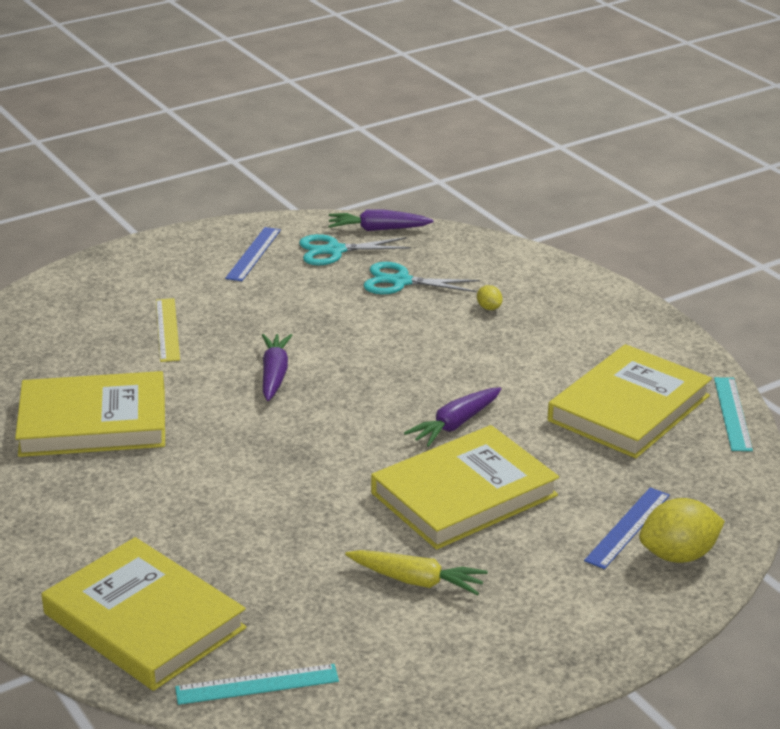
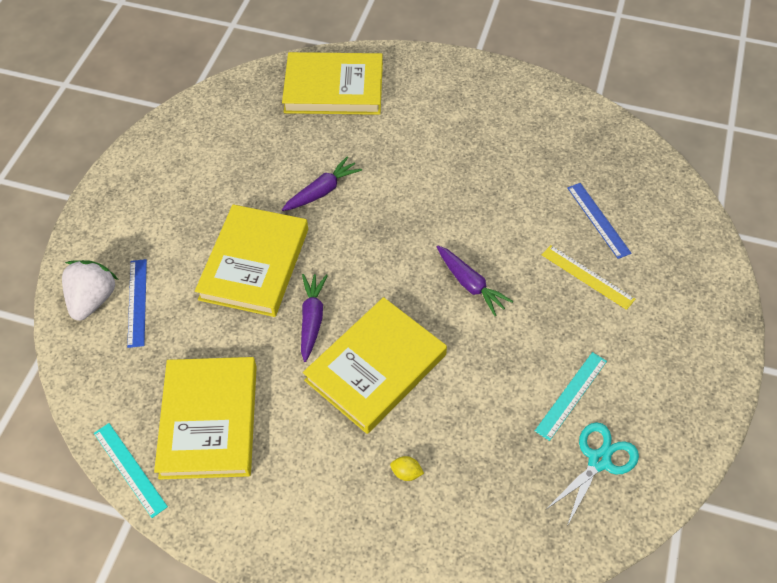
camera: 140 degrees right, 25 degrees up
yellow book [15,371,165,457] -> yellow book moved to [303,297,447,434]
turquoise ruler [175,664,339,705] -> turquoise ruler moved to [535,352,607,441]
blue ruler [225,227,281,281] -> blue ruler moved to [567,183,631,259]
purple carrot [328,209,434,231] -> purple carrot moved to [282,156,362,211]
yellow carrot [345,550,488,595] -> none
turquoise scissors [363,262,480,294] -> none
yellow lemon [639,498,725,563] -> white strawberry [62,260,118,321]

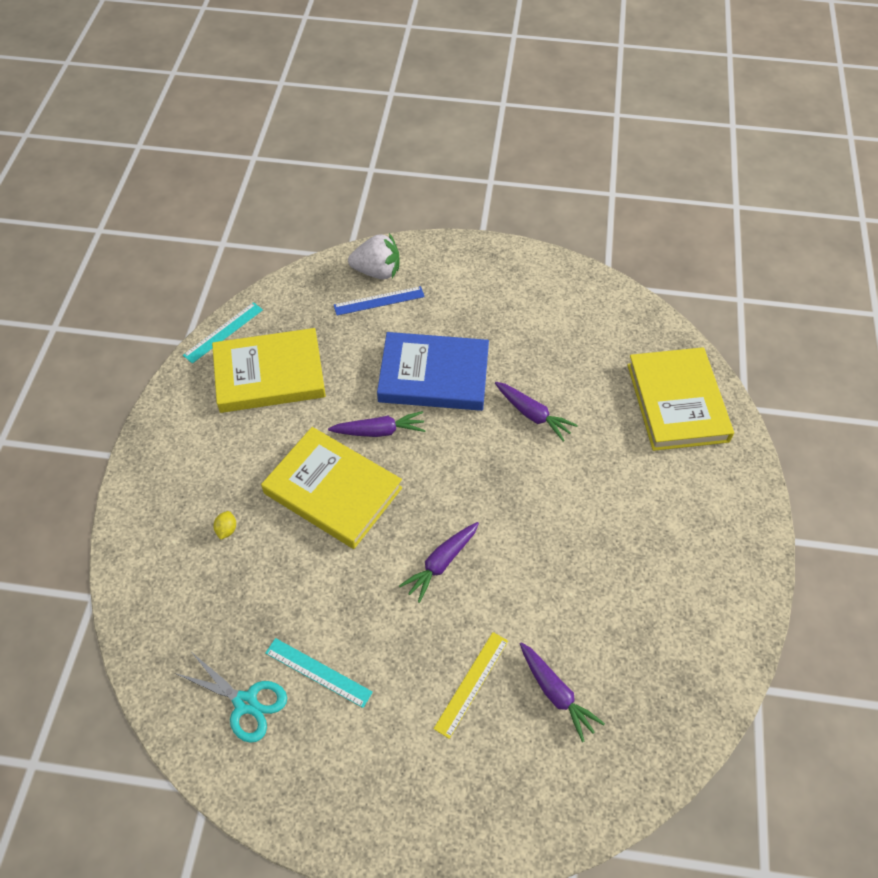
camera: 80 degrees right, 0 degrees up
yellow book [195,204,308,317] -> blue book [377,332,489,411]
blue ruler [567,183,631,259] -> purple carrot [520,642,605,742]

